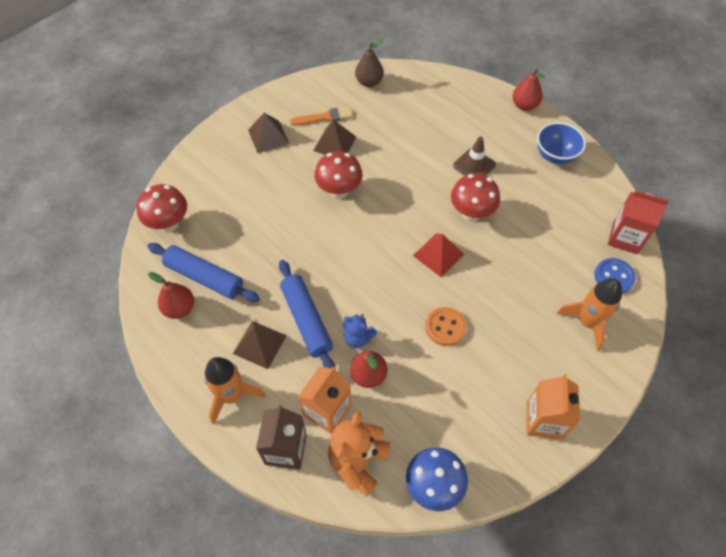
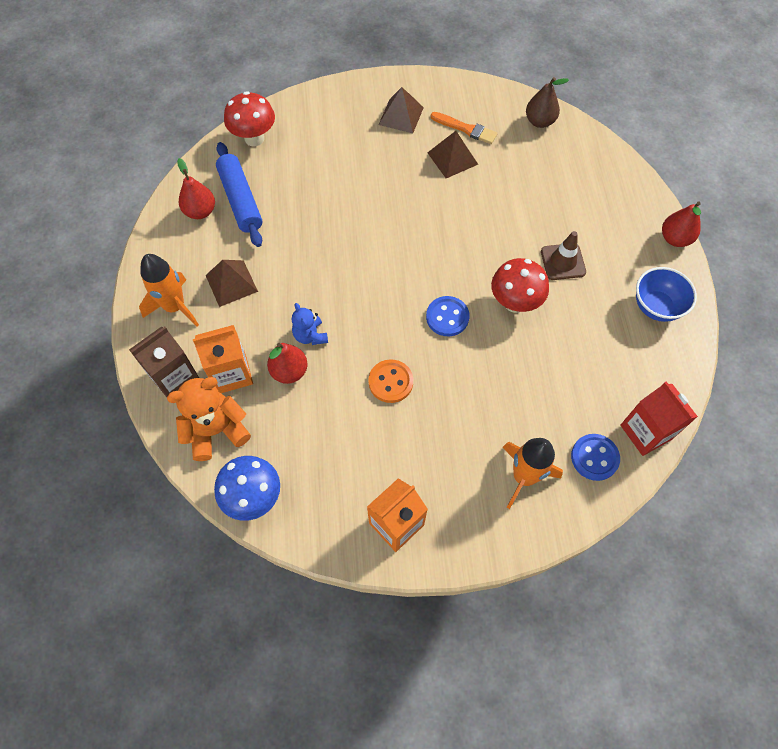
camera: 40 degrees right, 5 degrees up
blue rolling pin [279,260,336,370] -> none
red mushroom [314,151,363,199] -> none
red pyramid [413,233,464,277] -> blue button [426,296,470,336]

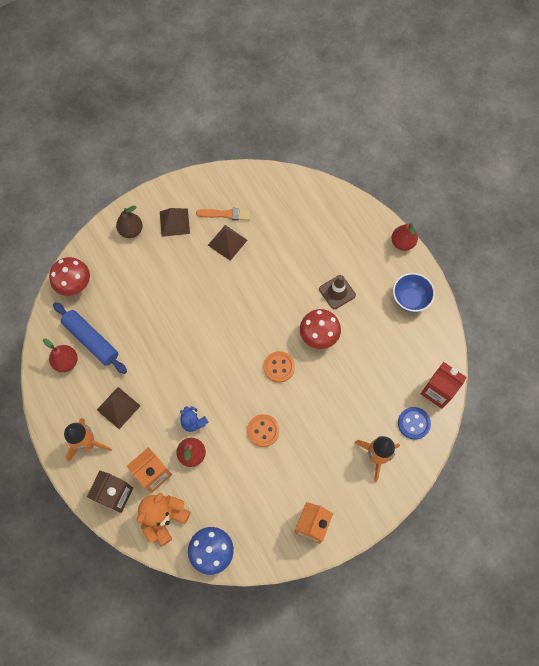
camera: 25 degrees left, 5 degrees up
blue button [426,296,470,336] -> orange button [264,351,295,383]
brown pear [526,77,569,128] -> brown pear moved to [116,206,143,238]

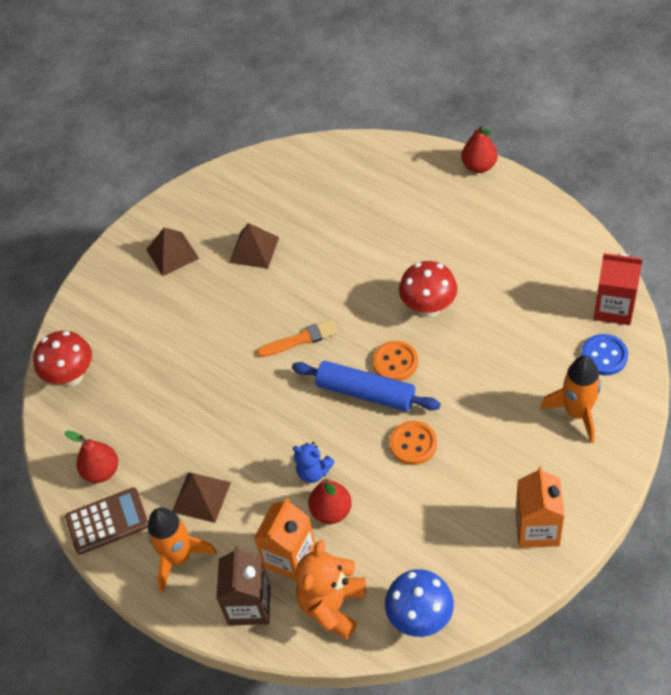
camera: 15 degrees left, 15 degrees down
blue rolling pin [53,302,127,374] -> blue rolling pin moved to [292,361,441,412]
brown pear [116,206,143,238] -> none
orange brush [196,208,251,220] -> orange brush moved to [257,319,338,357]
brown traffic cone [319,275,356,309] -> none
blue bowl [393,273,435,312] -> none
none -> brown calculator [65,487,148,555]

